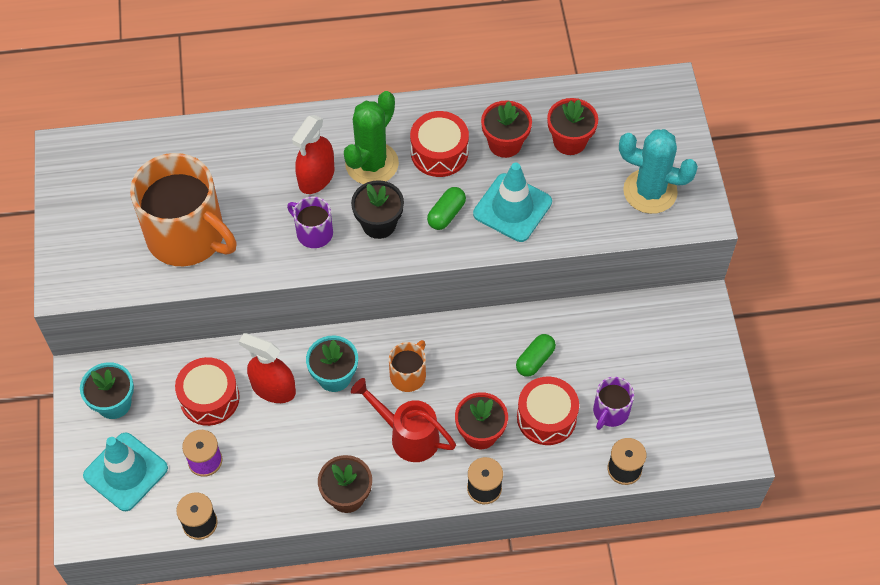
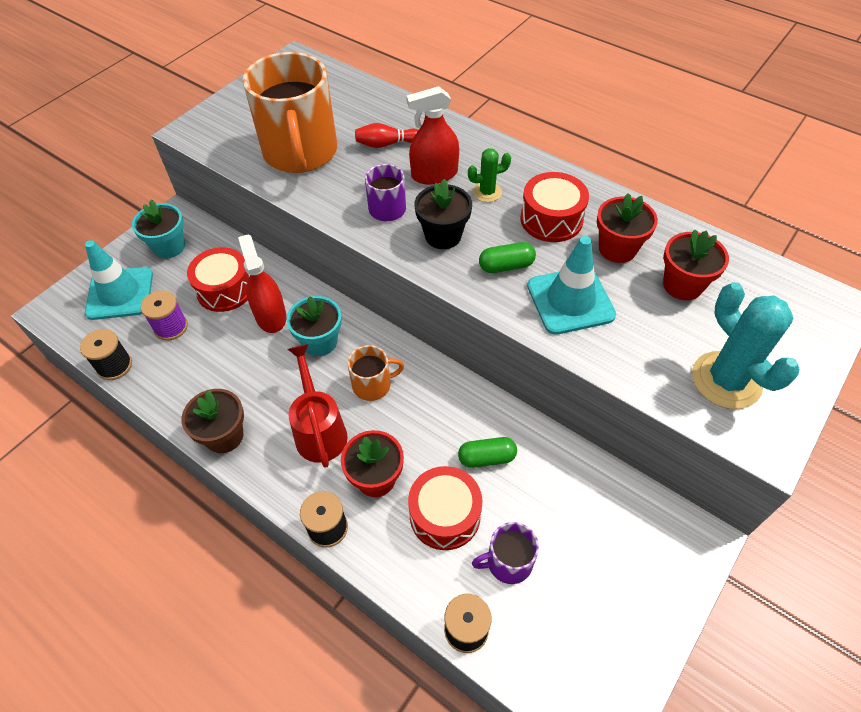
camera: 45 degrees right, 5 degrees down
green cactus [344,91,399,184] -> green cactus [468,148,511,202], size x0.53
none -> red bowling pin [355,123,418,148]

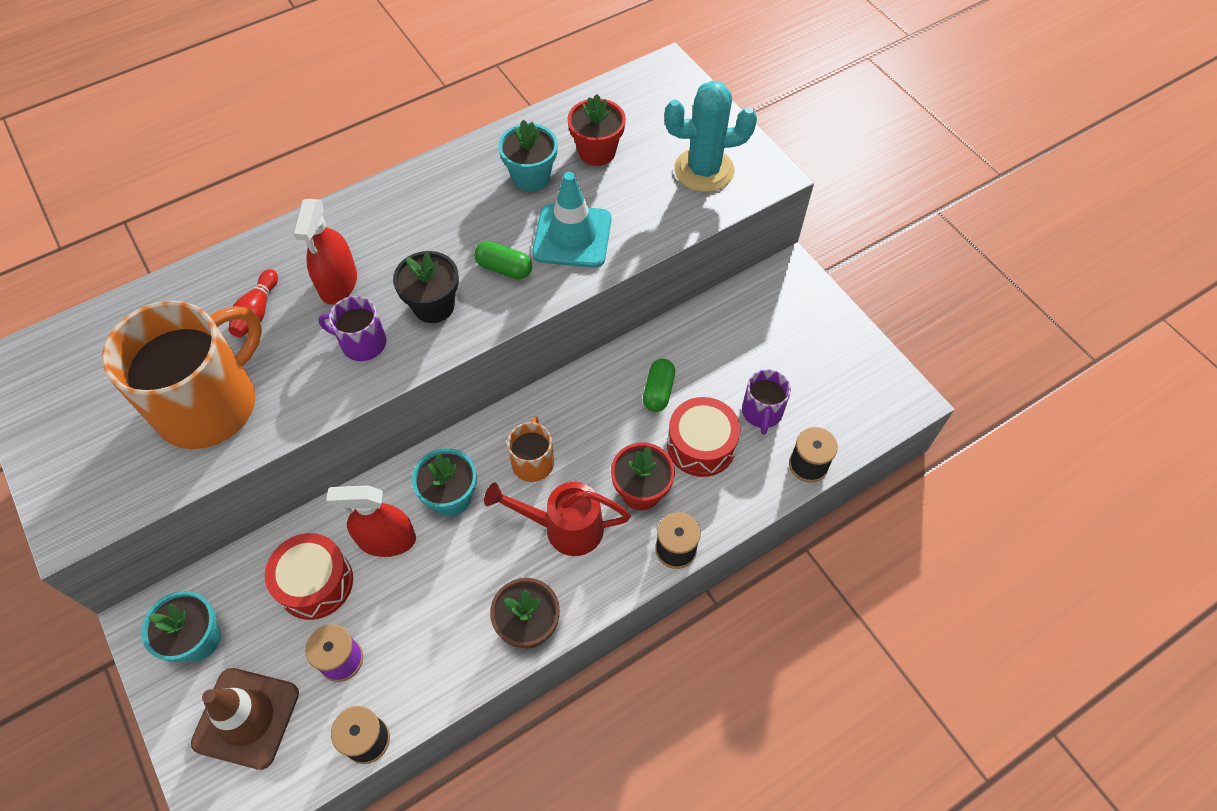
camera: 70 degrees left, 5 degrees up
turquoise traffic cone [85,240,153,320] -> brown traffic cone [191,668,299,770]
orange mug [243,52,337,173] -> orange mug turned 60 degrees counterclockwise [102,301,262,449]
green cactus [468,148,511,202] -> none
green capsule [479,242,536,273] -> green capsule turned 75 degrees counterclockwise [474,241,532,280]
red drum [520,172,589,242] -> none
red flower pot [597,193,658,263] -> turquoise flower pot [498,120,558,192]

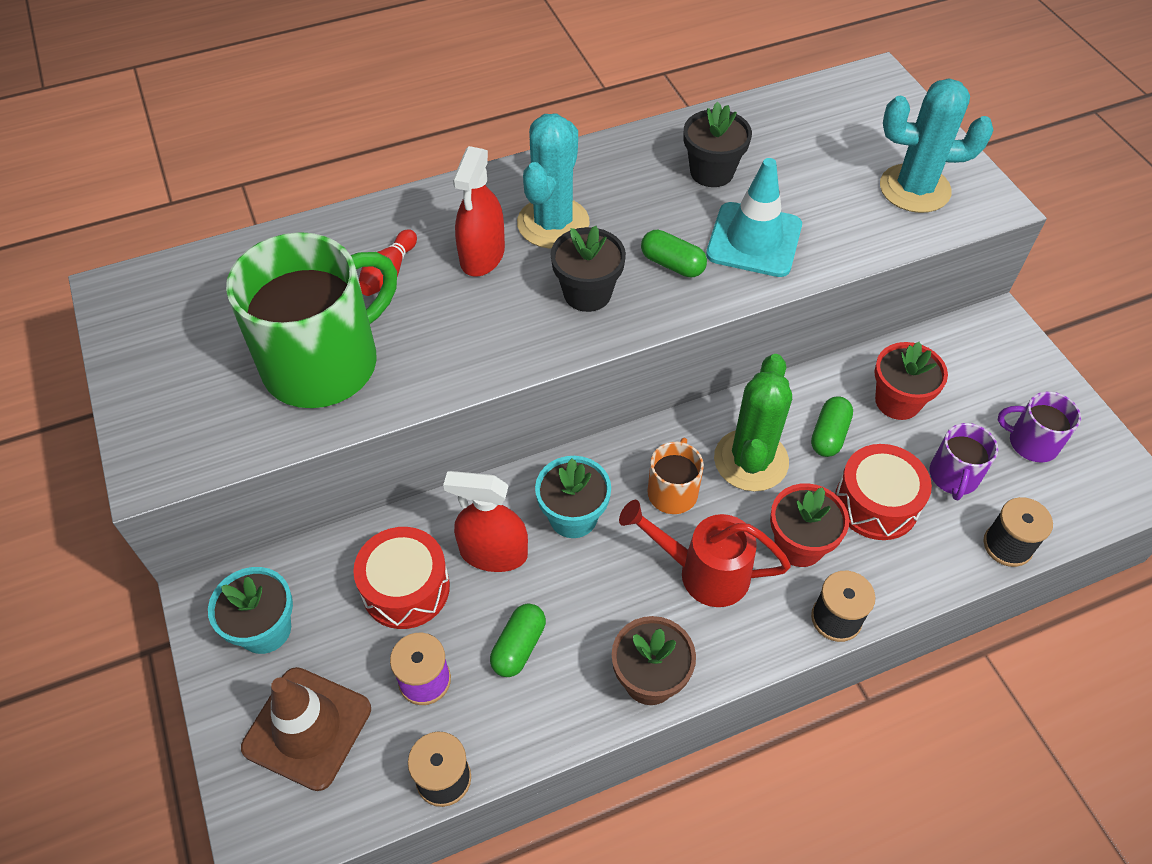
camera: 10 degrees right, 5 degrees down
orange mug [102,301,262,449] -> green mug [226,232,397,408]
purple mug [318,296,386,361] -> purple mug moved to [998,391,1081,462]
turquoise flower pot [498,120,558,192] -> black flower pot [684,102,752,187]
red flower pot [568,94,626,166] -> red flower pot moved to [875,342,948,420]
none -> green capsule [490,603,546,677]
none -> turquoise cactus [517,113,590,249]
none -> green cactus [714,354,792,492]

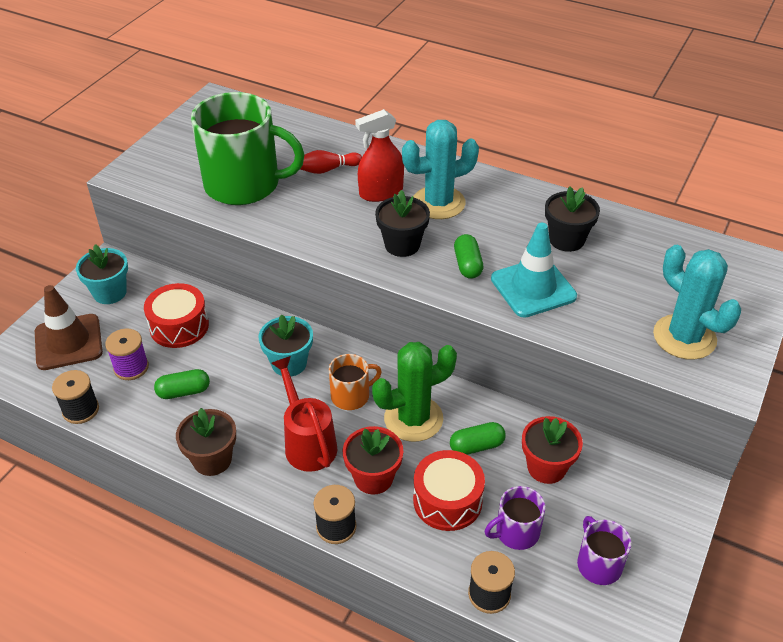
camera: 50 degrees right, 10 degrees down
red spray bottle [443,471,528,572] -> none

